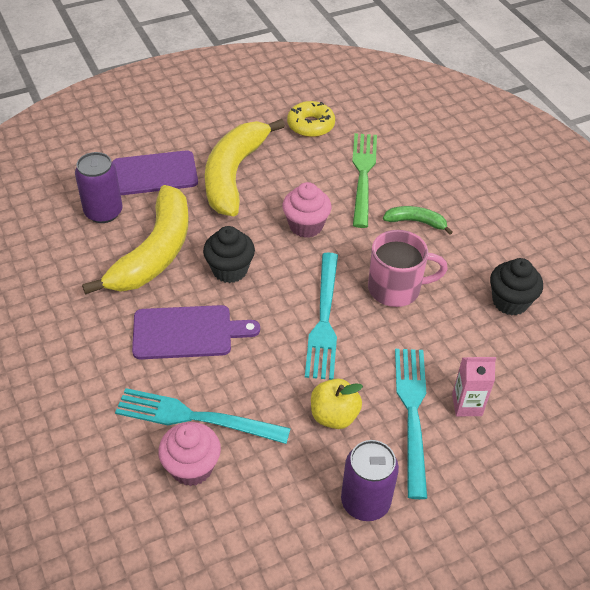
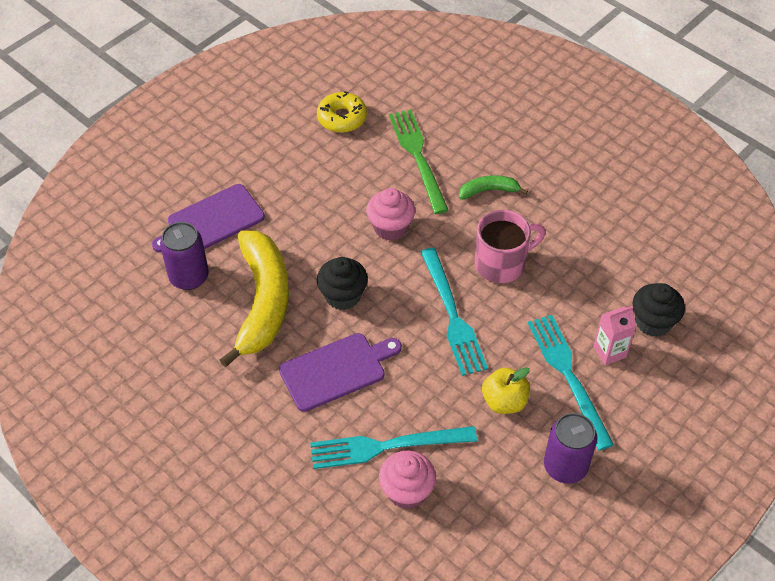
camera: 20 degrees left, 5 degrees up
yellow banana [205,119,285,216] -> none
black cupcake [490,258,543,315] -> black cupcake moved to [632,283,685,337]

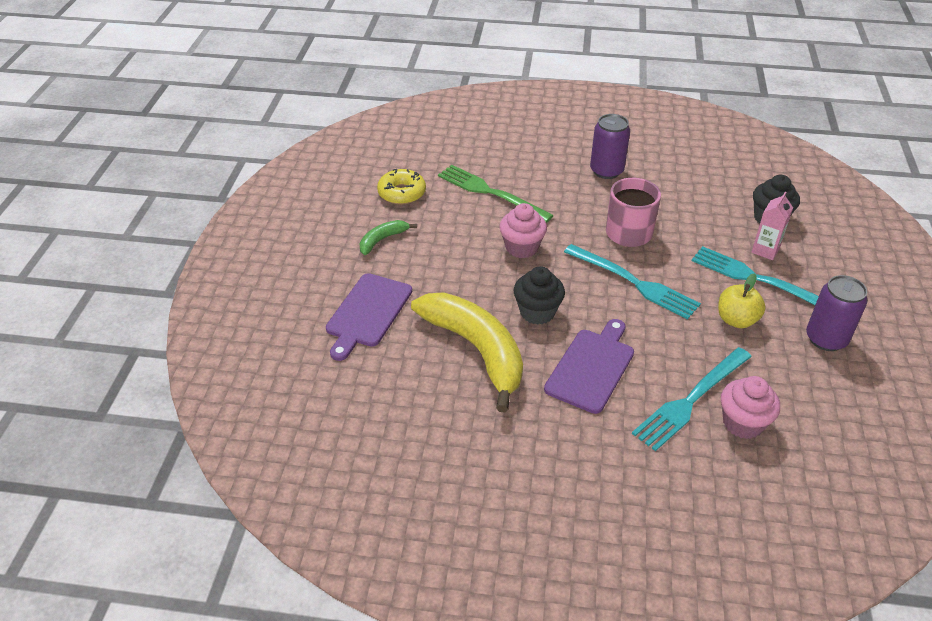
camera: 35 degrees left, 10 degrees down
purple can [160,222,209,290] -> purple can moved to [590,114,630,179]
green banana [459,175,528,200] -> green banana moved to [360,220,417,255]

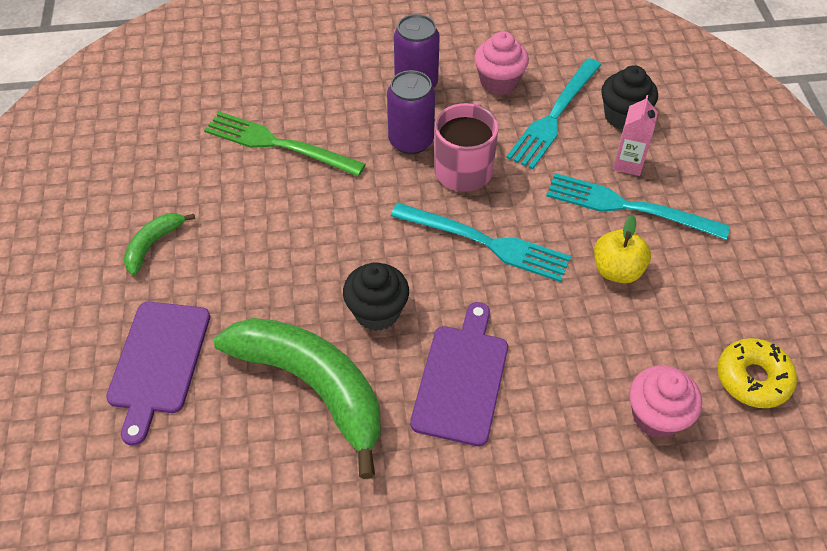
camera: 15 degrees left, 10 degrees up
yellow donut [377,169,426,205] -> yellow donut moved to [718,338,797,408]
yellow banana [411,292,523,412] -> green banana [214,318,380,479]
pink cupcake [499,203,547,258] -> pink cupcake moved to [474,31,529,95]
turquoise fork [632,347,752,451] -> turquoise fork moved to [506,58,601,170]
purple can [806,275,868,351] -> purple can moved to [387,70,435,154]

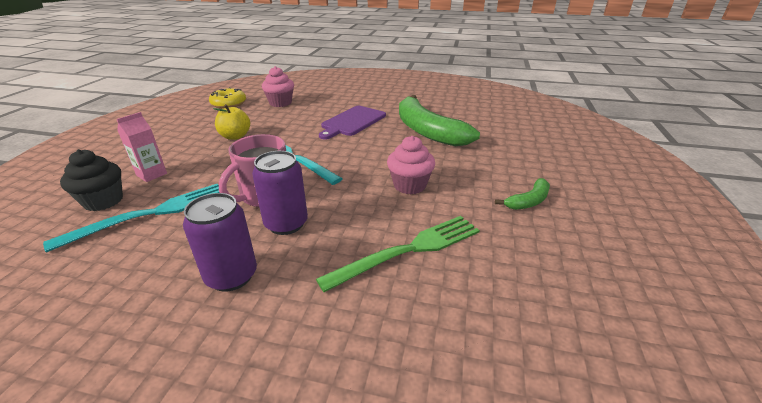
camera: 160 degrees left, 20 degrees down
purple cutting board [106,302,210,446] -> none
green fork [204,112,366,177] -> green fork turned 75 degrees counterclockwise [316,216,480,292]
black cupcake [343,262,409,331] -> none
pink cupcake [474,31,529,95] -> pink cupcake moved to [387,136,435,194]
turquoise fork [546,173,730,240] -> none

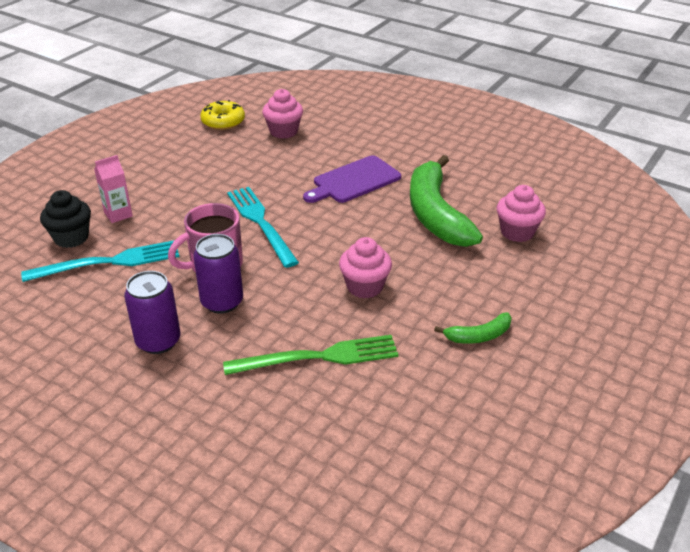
camera: 20 degrees right, 5 degrees up
yellow apple [213,104,250,140] -> none
none -> pink cupcake [497,185,546,242]

